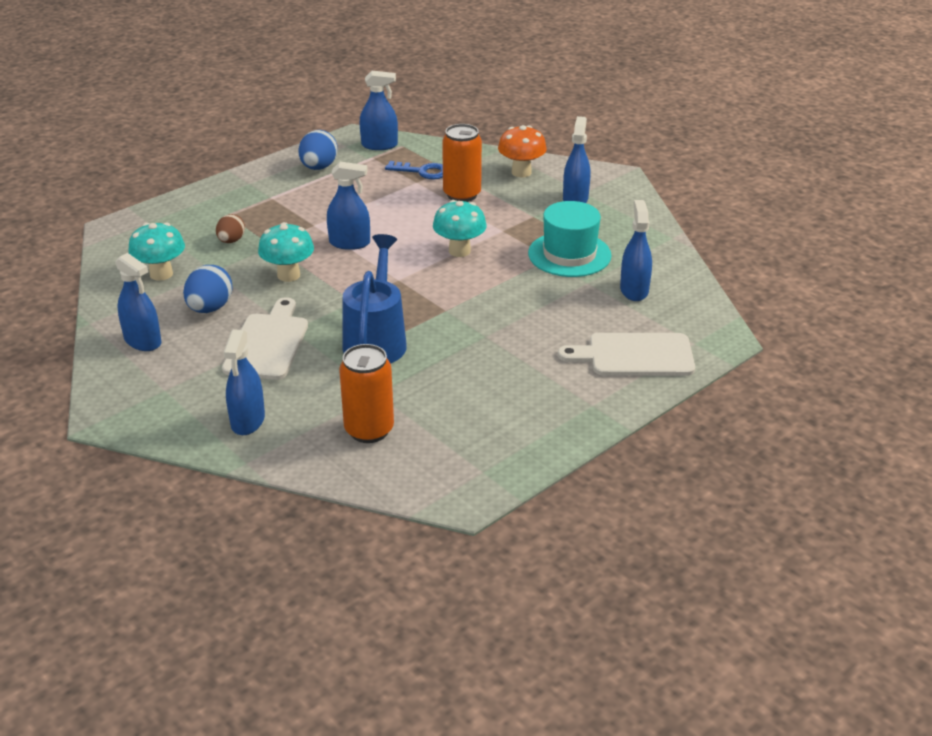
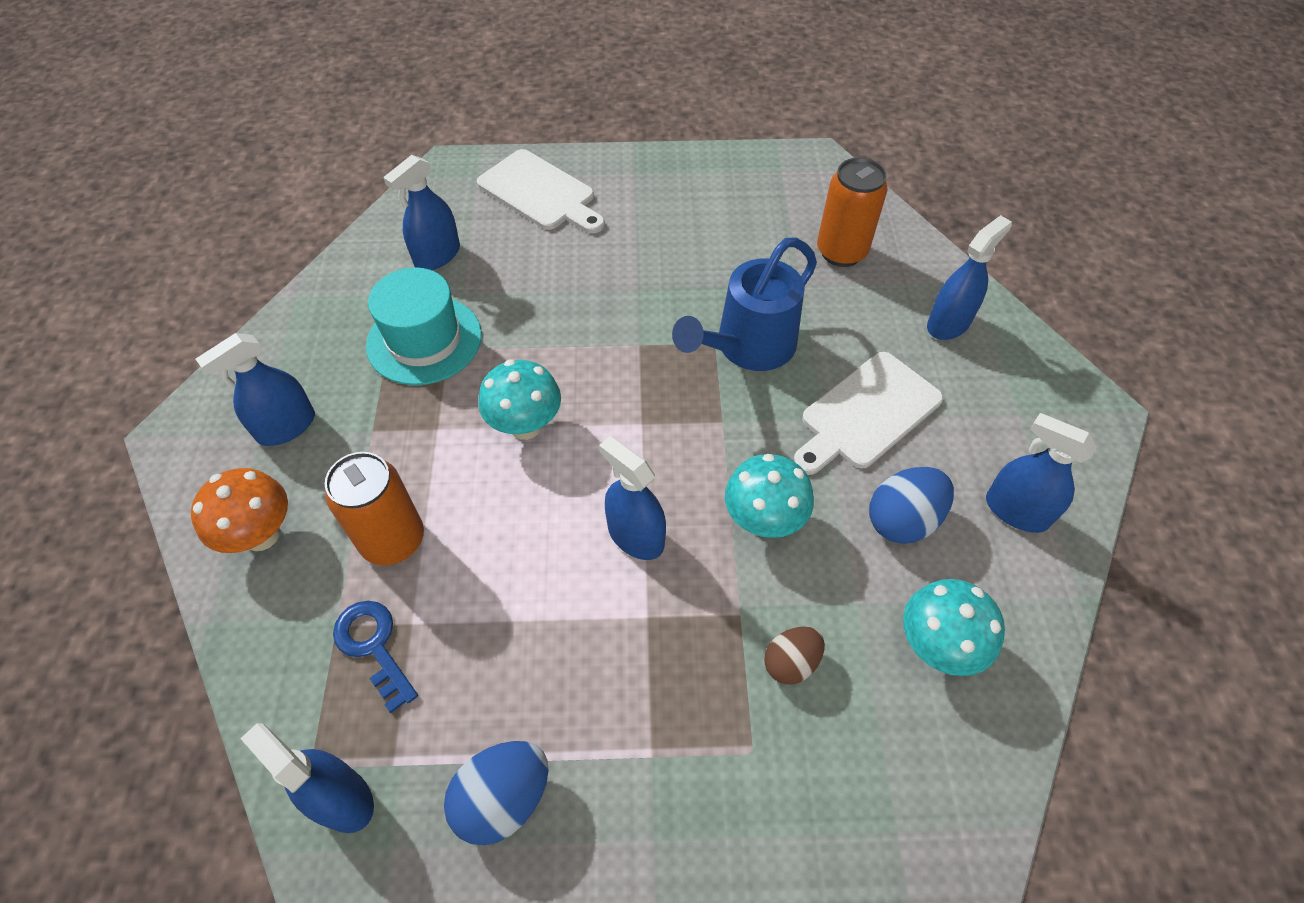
camera: 140 degrees left, 20 degrees up
blue spray bottle [115,253,162,351] -> blue spray bottle turned 45 degrees counterclockwise [986,413,1096,533]

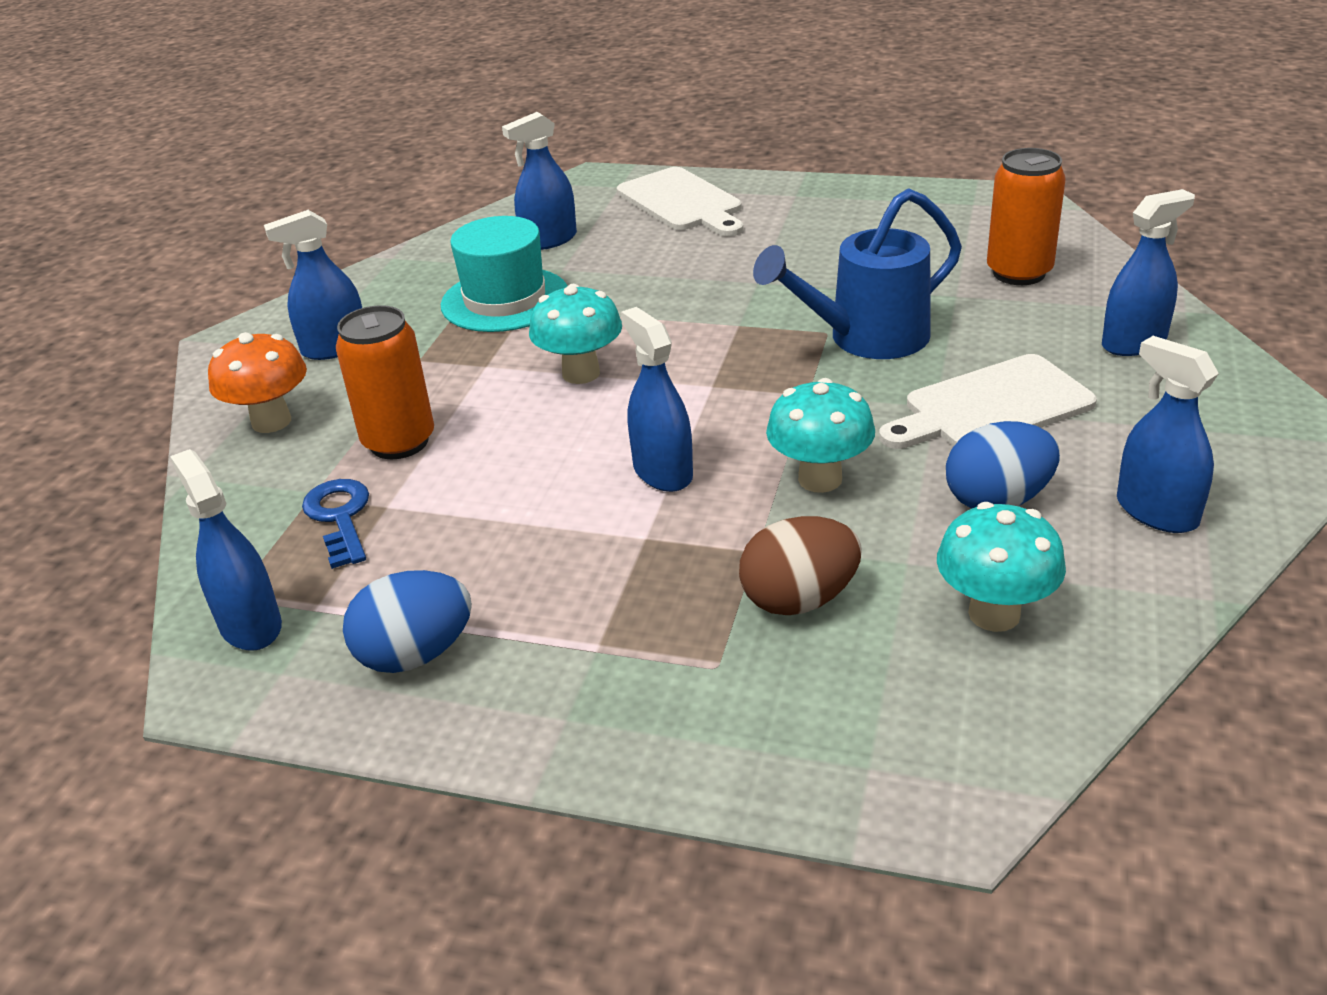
camera: 20 degrees right, 20 degrees down
brown egg [764,627,825,685] -> brown egg [739,516,862,615], size x1.52

